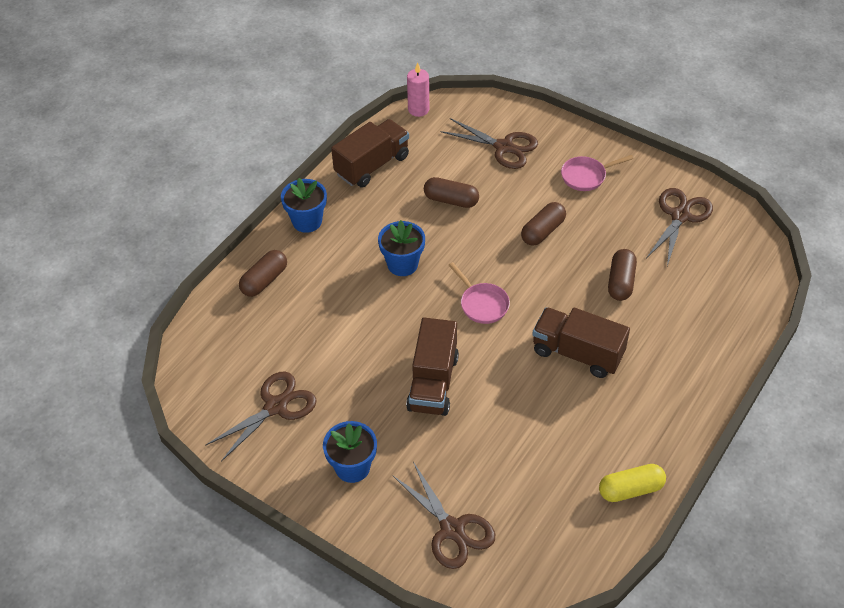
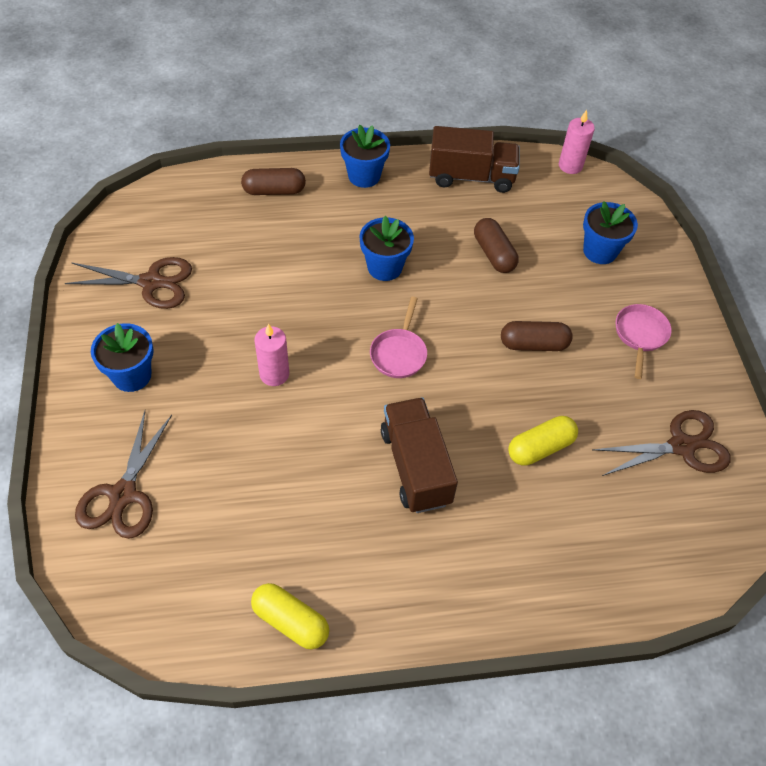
camera: 45 degrees right, 5 degrees up
brown truck [406,318,459,416] -> pink candle [254,324,289,386]
brown scissors [440,118,538,169] -> blue flower pot [583,201,638,264]
pink pan [561,155,634,191] -> pink pan turned 75 degrees clockwise [616,304,672,379]
brown capsule [608,249,637,301] -> yellow capsule [508,416,578,466]

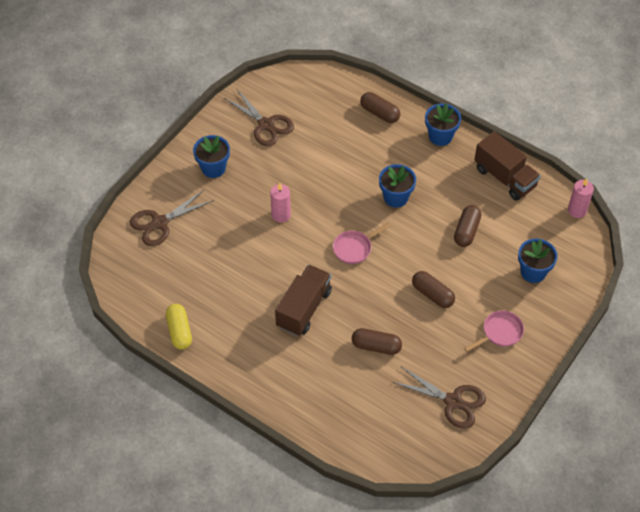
camera: 45 degrees right, 0 degrees up
yellow capsule [508,416,578,466] -> brown capsule [352,328,402,355]

